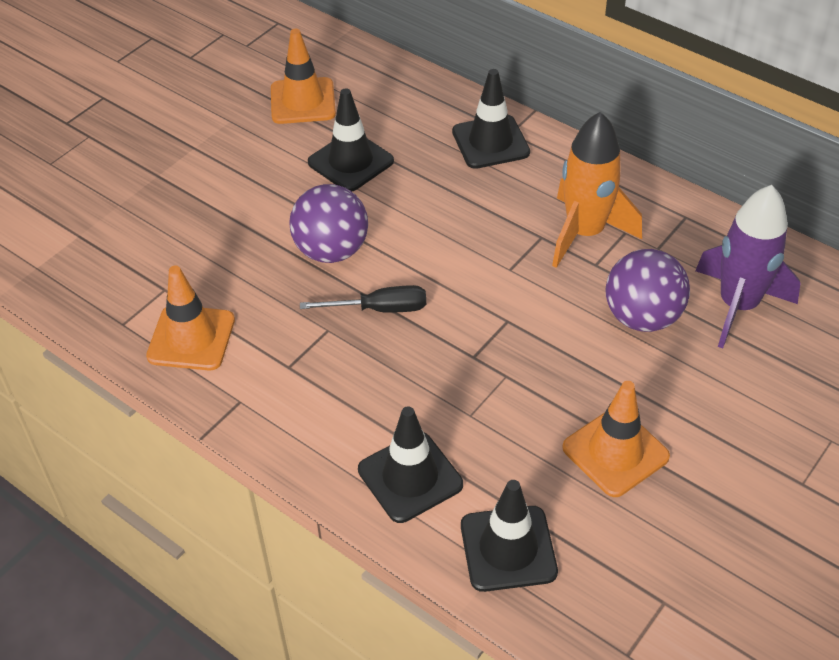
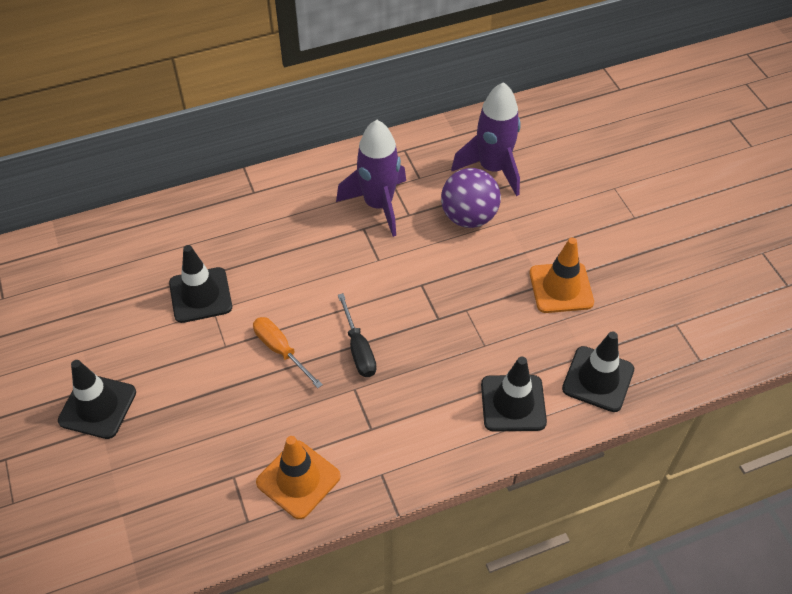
camera: 60 degrees left, 5 degrees up
orange traffic cone [271,29,336,124] -> none
purple ball [289,184,368,263] -> orange screwdriver [253,317,323,388]
black screwdriver [300,285,426,313] -> black screwdriver turned 135 degrees clockwise [338,293,377,377]
black traffic cone [452,69,530,169] -> black traffic cone moved to [58,360,136,439]
orange rocket [552,112,642,268] -> purple rocket [336,120,406,237]

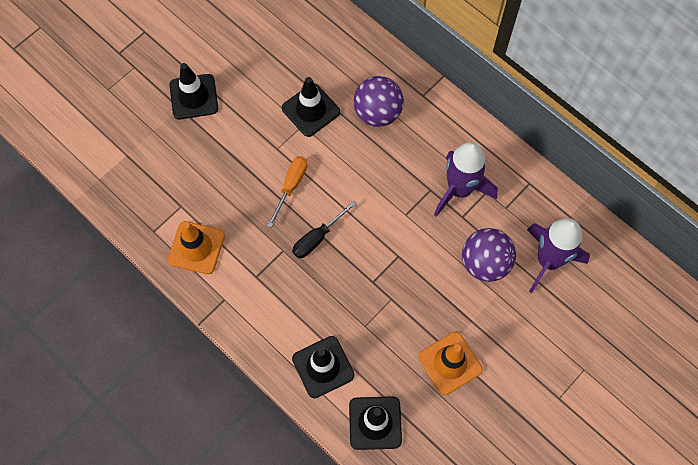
camera: 65 degrees right, 15 degrees up
none -> purple ball [353,76,404,127]

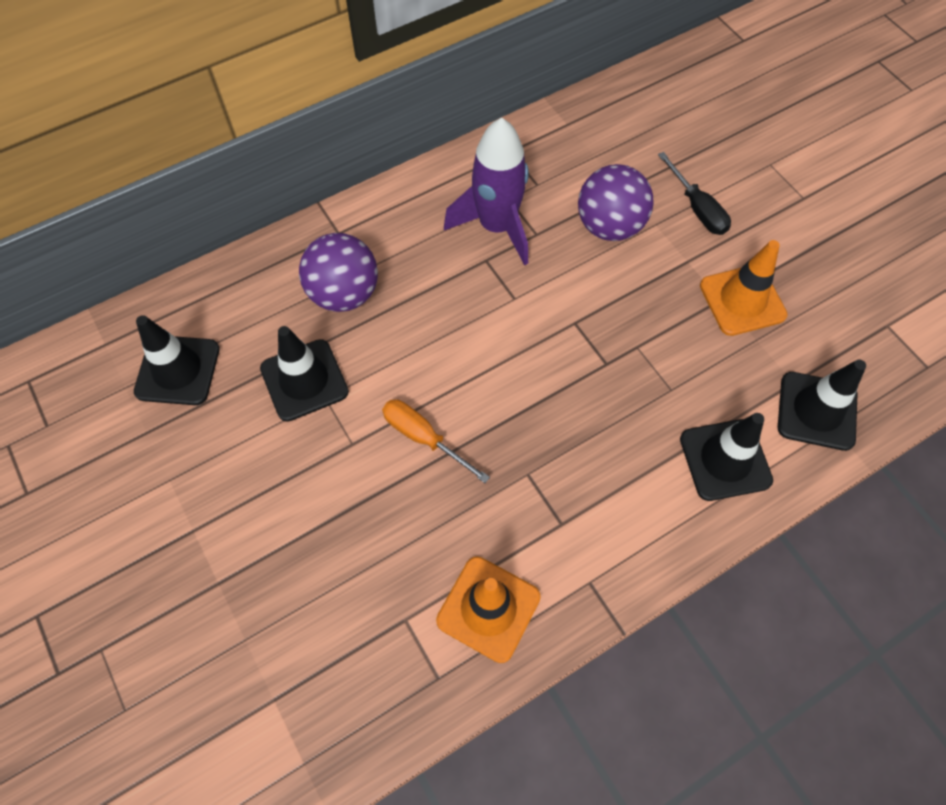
camera: 75 degrees left, 5 degrees down
black traffic cone [169,63,218,119] -> black traffic cone moved to [134,315,220,405]
black screwdriver [292,201,356,258] -> black screwdriver moved to [658,152,731,235]
purple rocket [527,218,590,293] -> none

